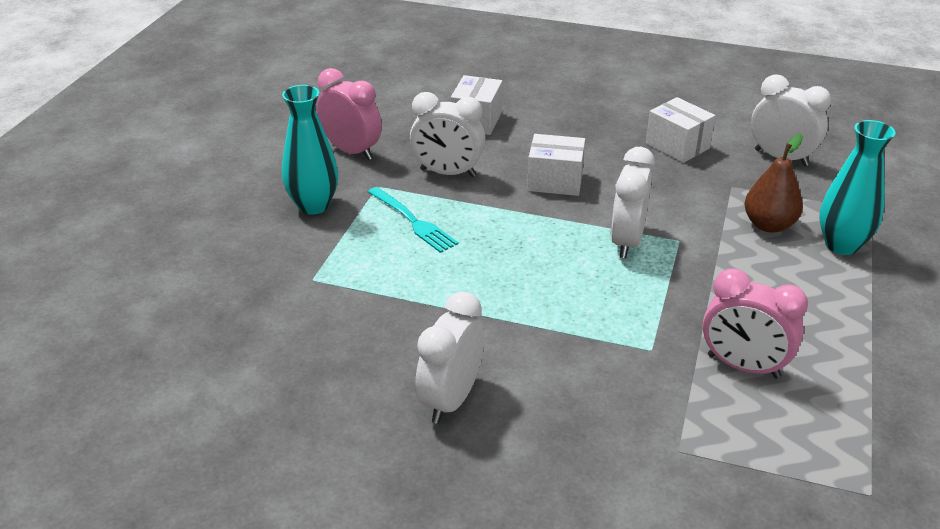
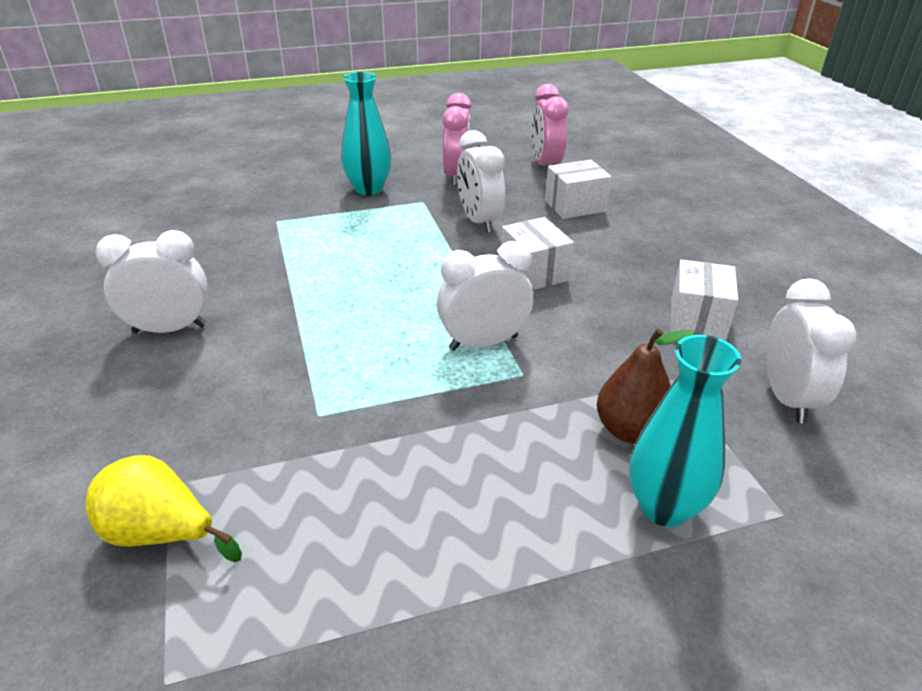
camera: 55 degrees right, 0 degrees up
turquoise fork [368,187,458,253] -> none
pink clock [703,268,808,378] -> pink clock moved to [532,84,568,166]
none -> yellow pear [86,455,242,562]

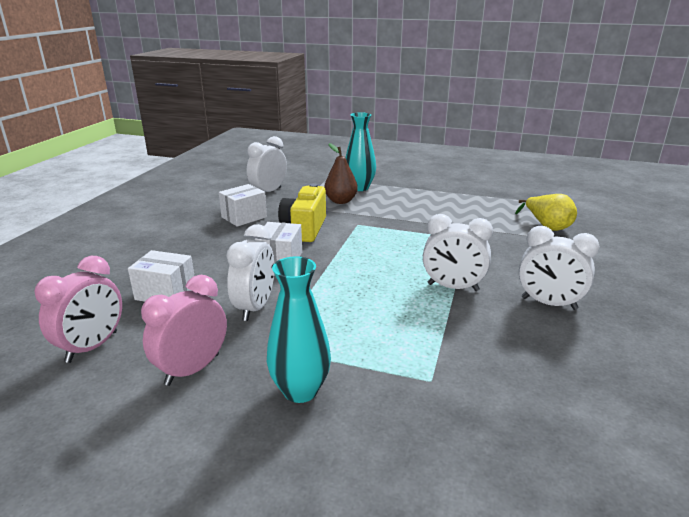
camera: 145 degrees left, 10 degrees down
white clock [437,241,533,351] -> white clock moved to [423,214,493,291]
none -> yellow camera [278,183,326,242]

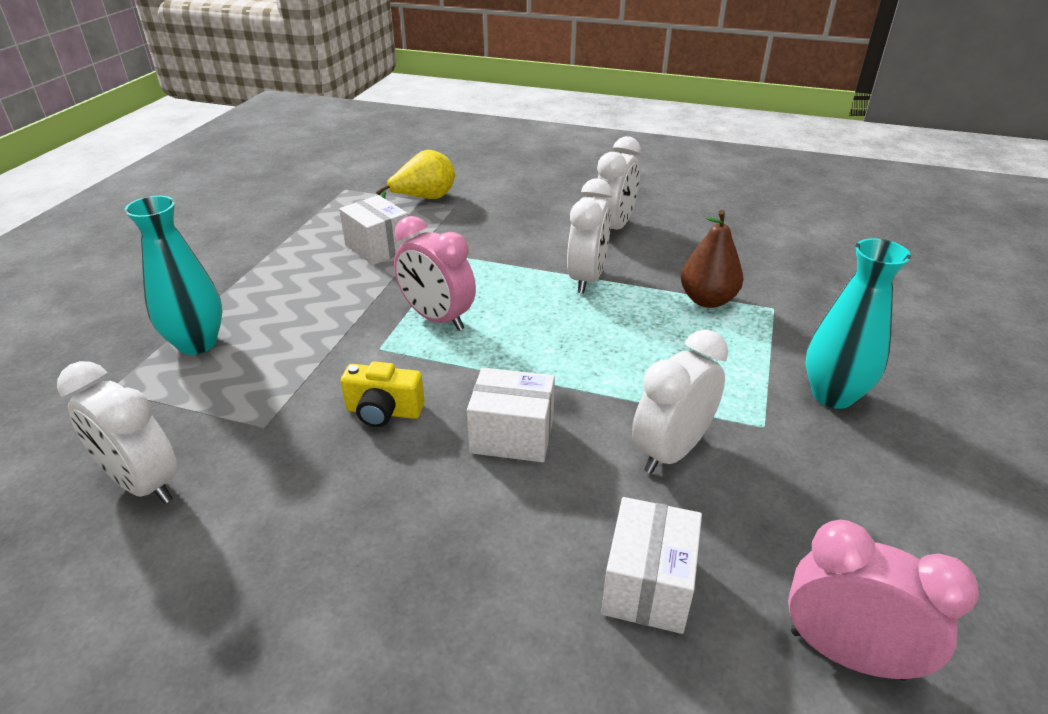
camera: 90 degrees left, 10 degrees up
pink clock [141,275,227,386] -> pink clock moved to [394,216,476,331]
white box [219,184,267,227] -> white box moved to [339,195,411,265]
white clock [226,224,274,321] -> white clock turned 60 degrees counterclockwise [632,330,728,474]
yellow camera [278,183,326,242] -> yellow camera [340,361,425,427], size x0.63
brown pear [324,143,358,204] -> brown pear moved to [681,210,743,308]

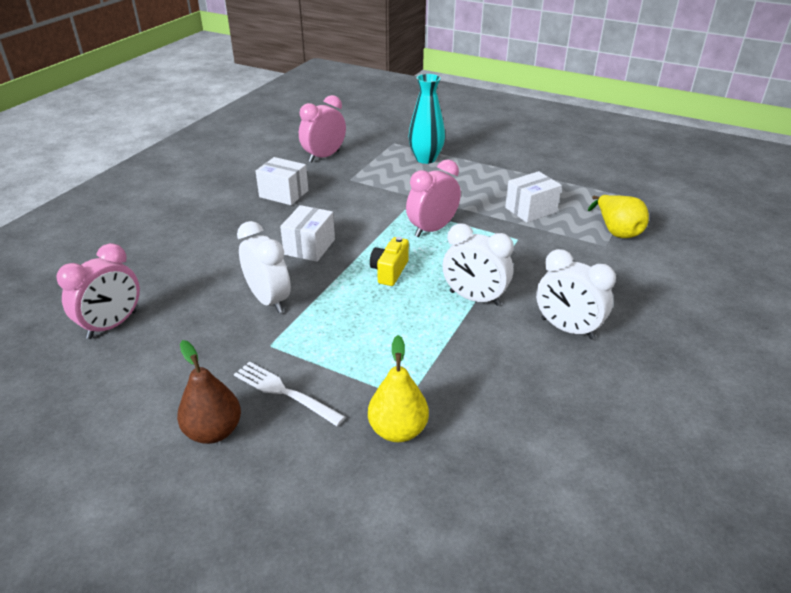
camera: 100 degrees right, 0 degrees up
white clock [57,361,178,504] -> pink clock [299,95,346,162]
yellow camera [340,361,425,427] -> yellow camera moved to [370,237,409,286]
white box [601,497,702,634] -> white box moved to [256,157,308,205]
brown pear [681,210,743,308] -> brown pear moved to [177,340,241,444]
turquoise vase [805,238,911,409] -> white fork [234,362,345,426]
none -> yellow pear [368,335,429,442]

